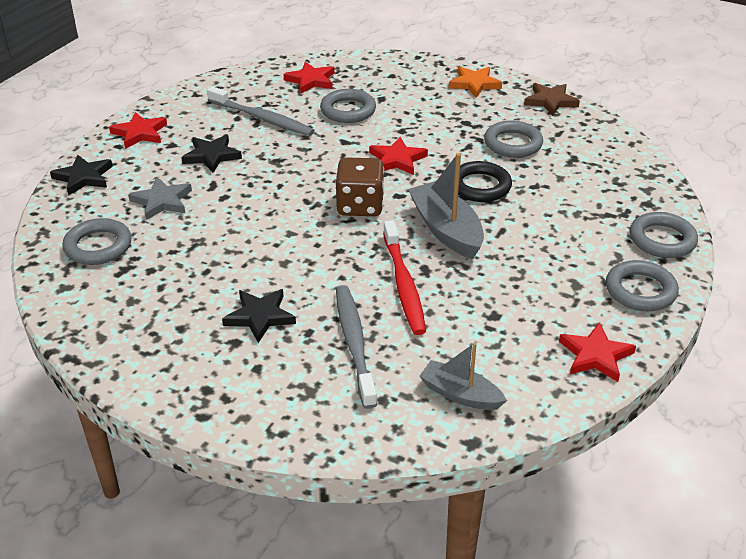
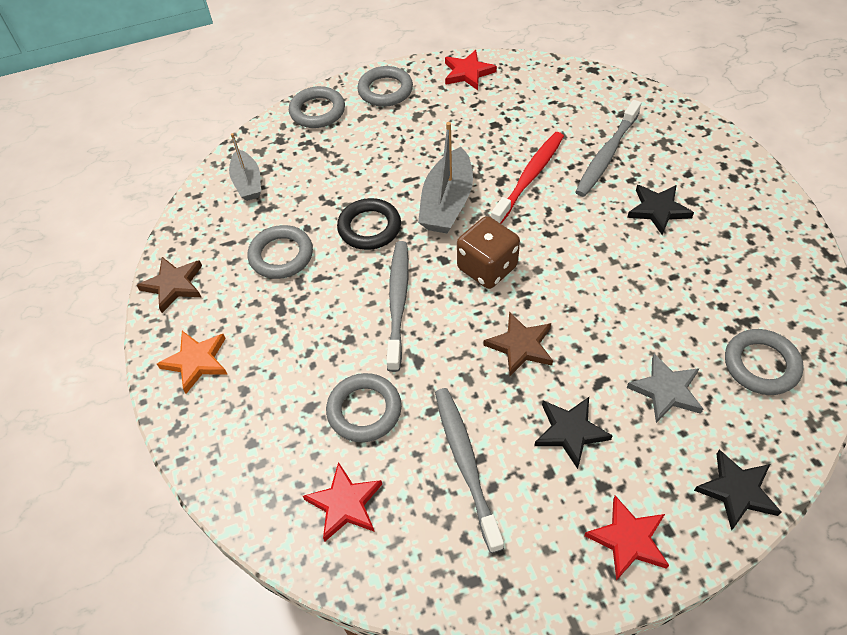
camera: 135 degrees left, 15 degrees up
red star [369,137,428,175] -> grey toothbrush [387,241,409,372]
grey boat [419,342,507,410] -> grey boat moved to [229,133,261,201]
none -> brown star [483,312,553,376]

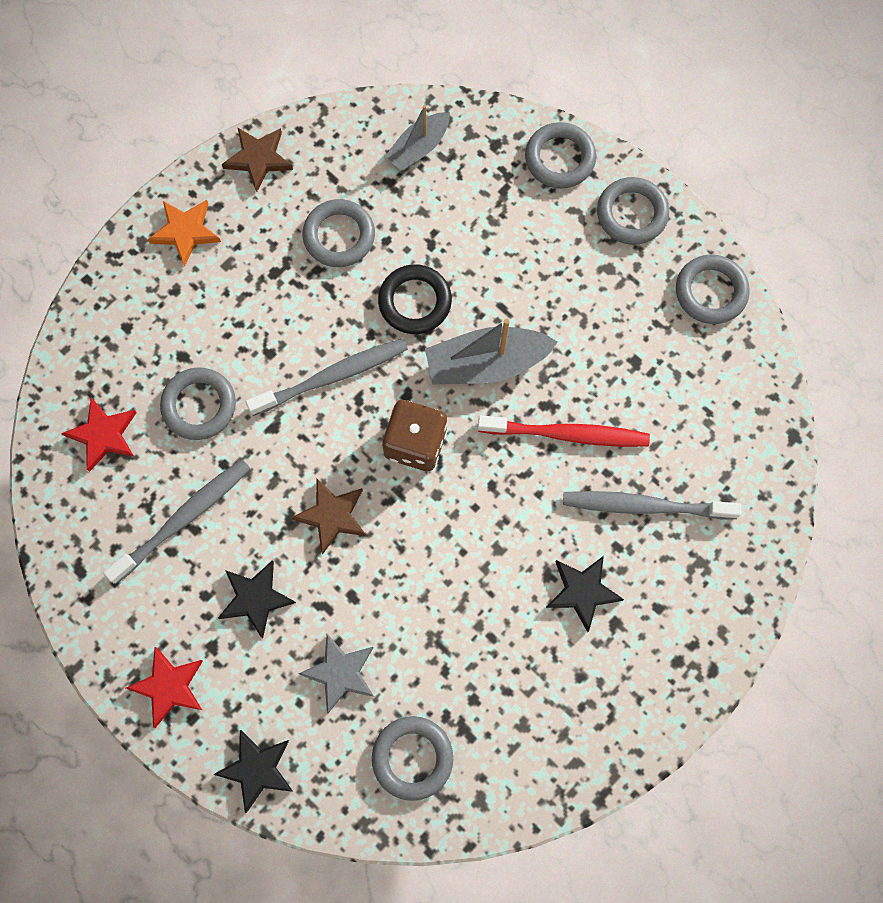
camera: 60 degrees right, 20 degrees up
red star [445,50,497,90] -> grey ring [676,255,750,324]

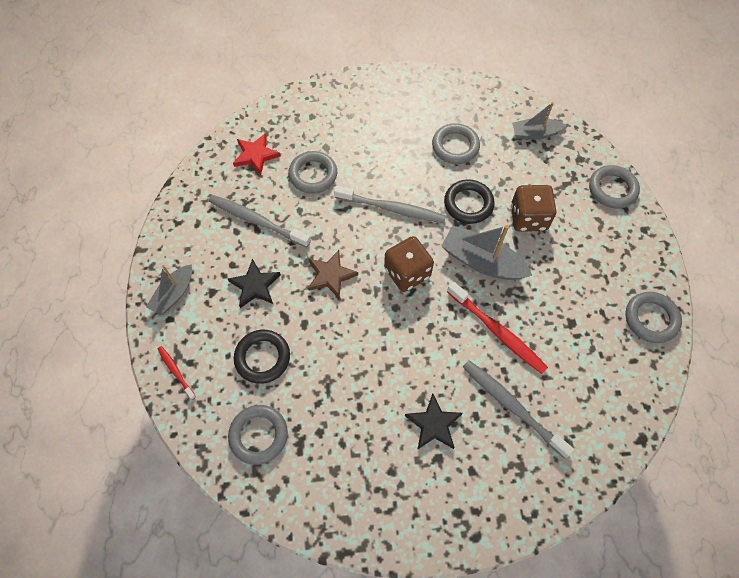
camera: 40 degrees right, 10 degrees down
grey toothbrush [103,459,251,584] -> grey toothbrush turned 150 degrees counterclockwise [209,195,311,248]
red star [126,647,203,728] -> grey boat [146,264,192,315]
orange star [147,200,221,267] -> none
black star [213,730,293,813] -> red toothbrush [157,346,196,400]
brown star [221,128,293,192] -> none
grey star [298,634,374,714] -> black ring [234,330,290,384]
grey ring [597,177,669,245] -> none
none -> brown dice [511,185,556,232]

